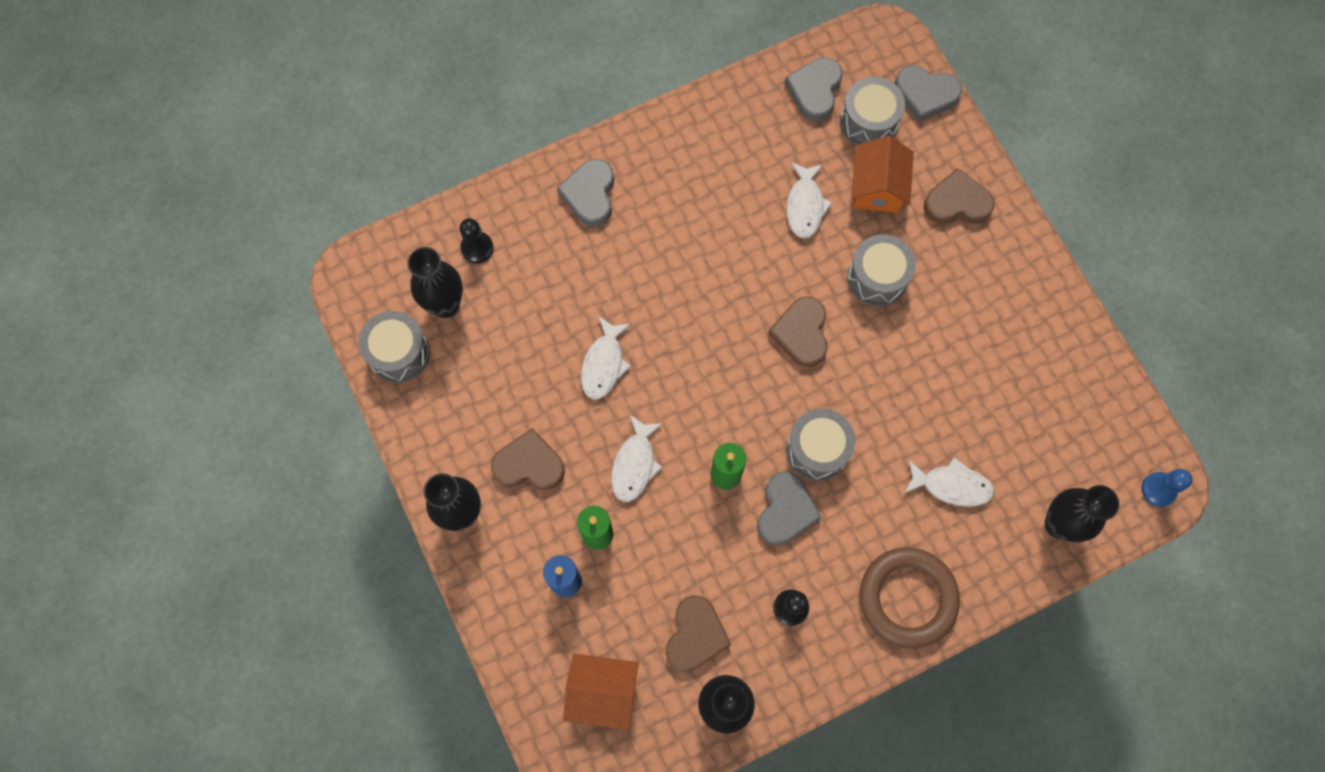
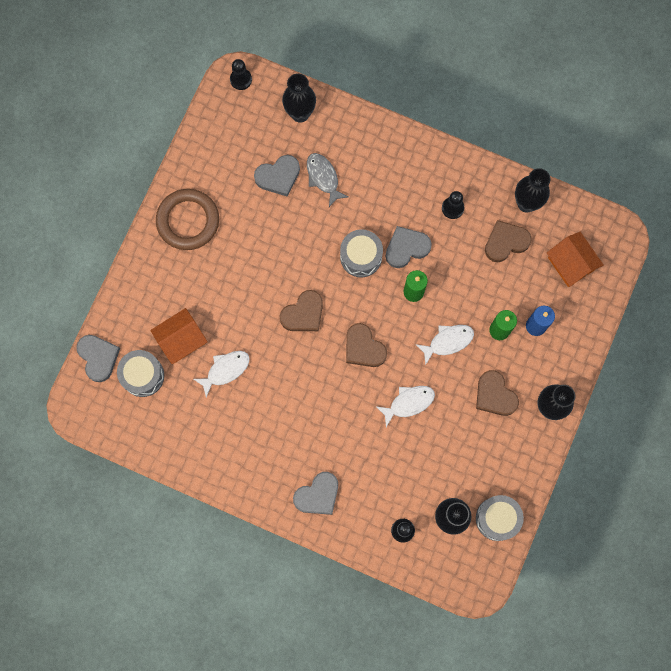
camera: 130 degrees left, 5 degrees up
grey heart [785,57,842,121] -> grey heart moved to [254,155,300,197]
grey drum [847,234,916,307] -> none
brown ring [860,547,960,649] -> brown ring moved to [156,189,219,250]
white fish [904,457,995,507] -> grey fish [307,153,348,207]
brown heart [923,168,995,224] -> brown heart moved to [346,323,387,367]
blue pawn [1142,469,1192,507] -> black pawn [230,59,252,90]

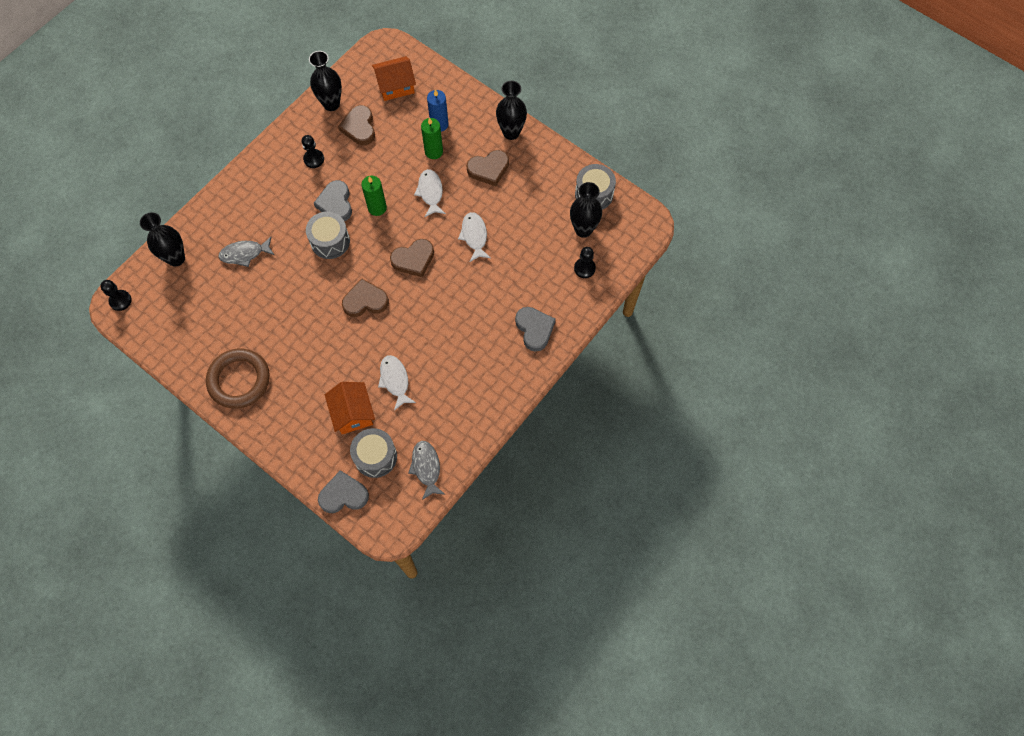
camera: 75 degrees left, 10 degrees down
grey heart [254,155,300,197] -> none
brown heart [280,290,323,331] -> brown heart turned 75 degrees counterclockwise [342,278,389,317]
none -> grey fish [408,441,445,500]

